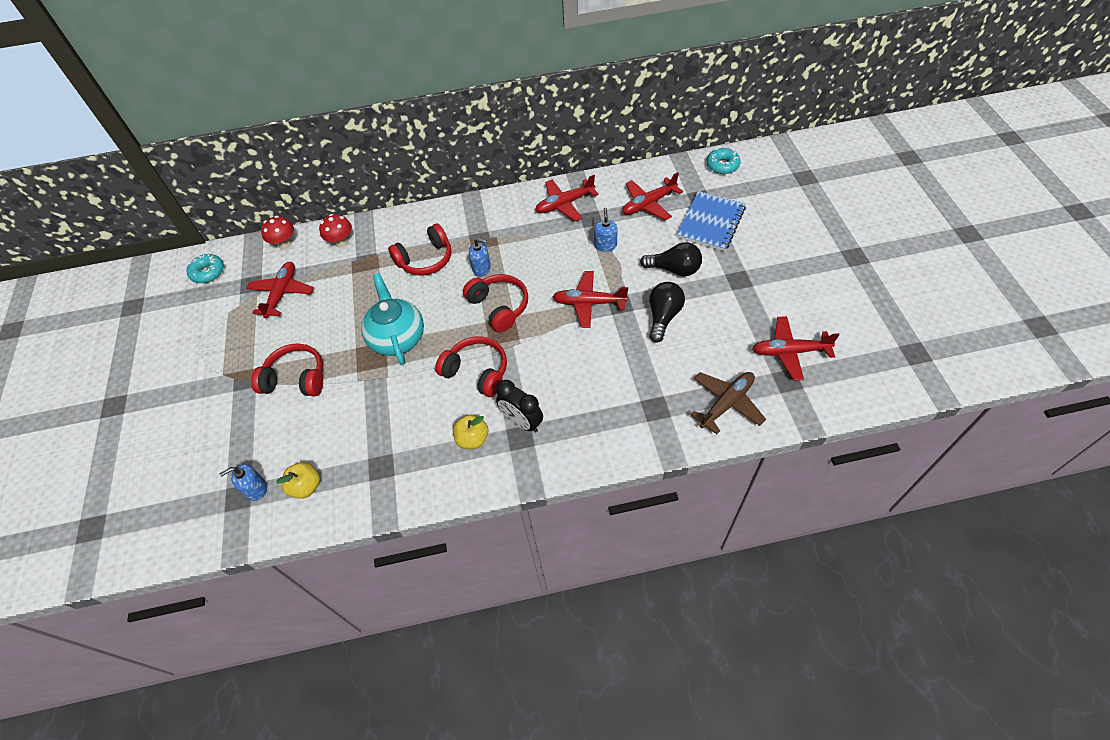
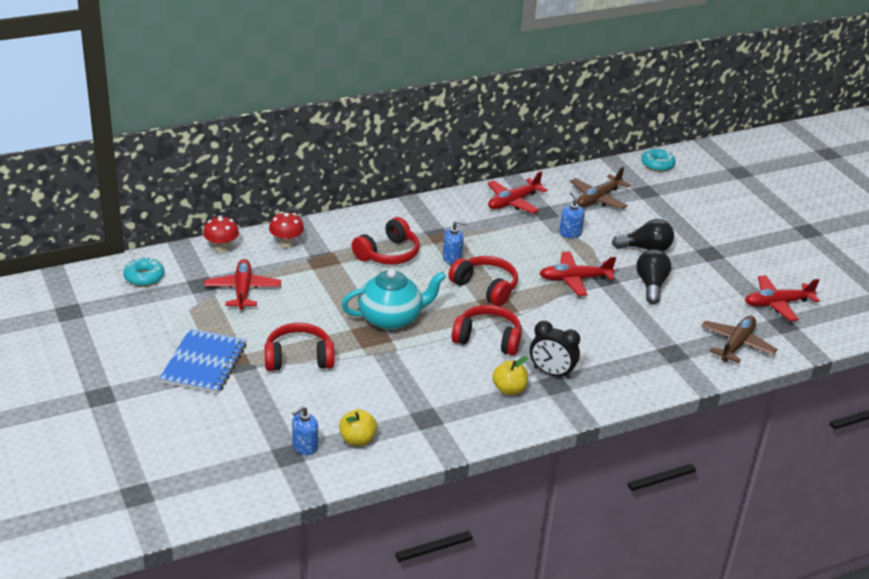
camera: 20 degrees left, 20 degrees down
turquoise teapot [361,273,424,365] -> turquoise teapot turned 105 degrees clockwise [341,269,446,330]
red plane [622,172,683,220] -> brown plane [570,167,631,209]
blue notebook [676,191,746,251] -> blue notebook moved to [159,329,247,394]

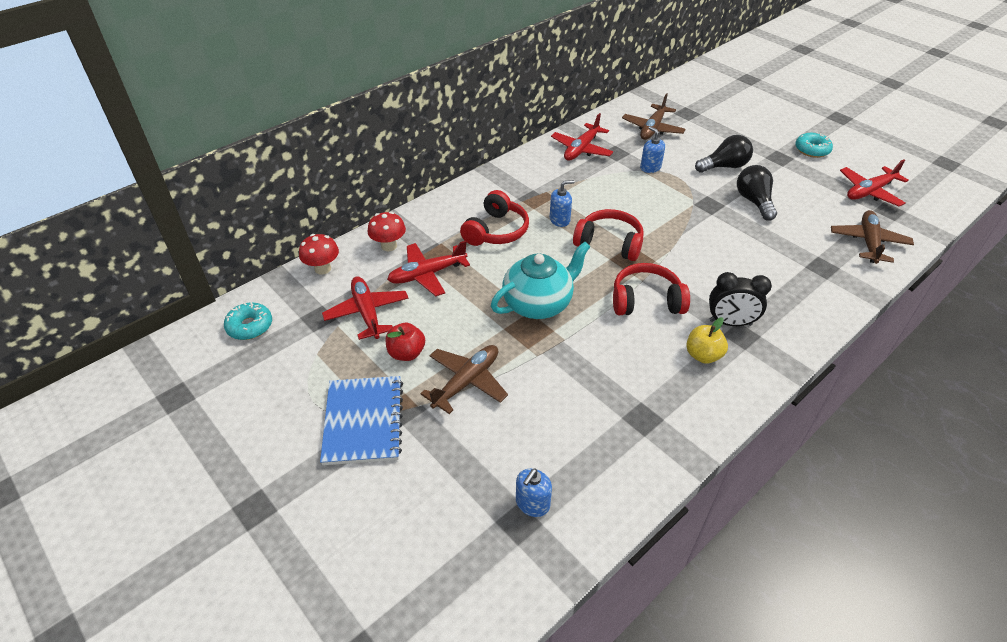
camera: 15 degrees left, 10 degrees up
red headphones [264,323,335,371] -> brown plane [420,345,508,414]
yellow apple [339,409,377,446] -> none
red plane [539,252,616,296] -> red plane moved to [387,241,470,296]
turquoise donut [641,149,676,172] -> turquoise donut moved to [795,132,833,158]
none -> red apple [386,323,425,361]

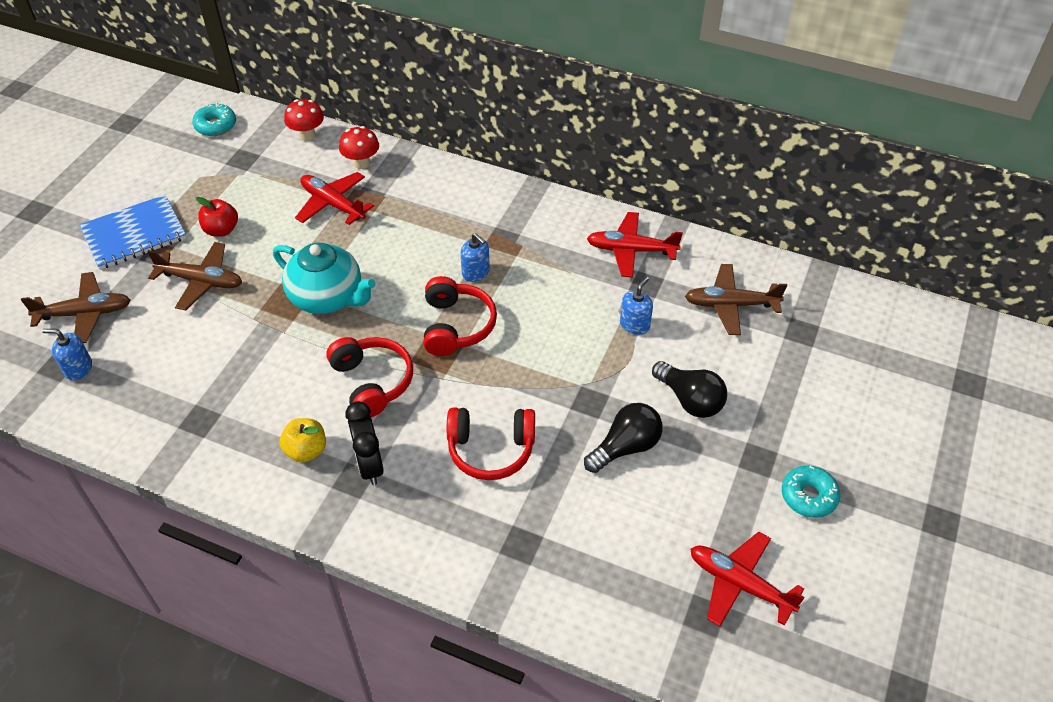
camera: 65 degrees right, 5 degrees up
red plane [322,276,409,340] -> none
red headphones [460,190,529,246] -> red headphones moved to [447,407,535,480]
brown plane [831,210,914,264] -> brown plane moved to [21,272,130,343]

